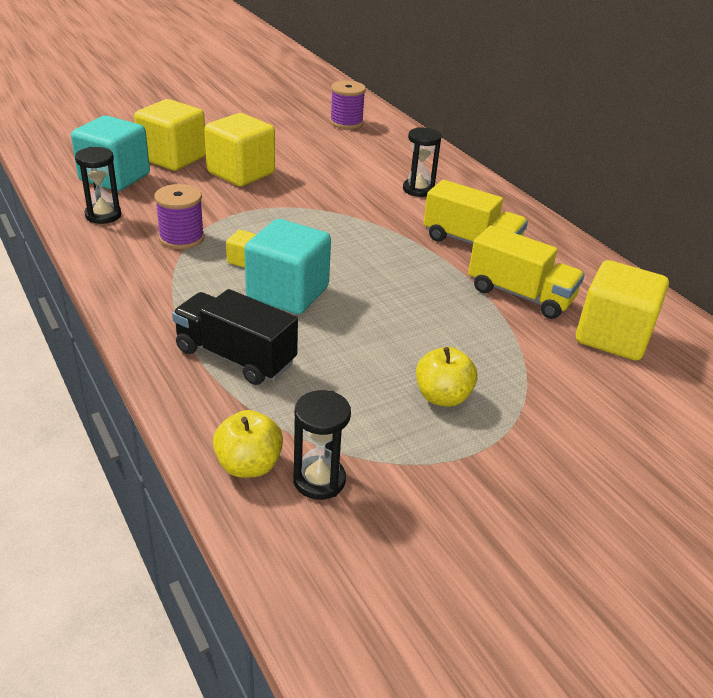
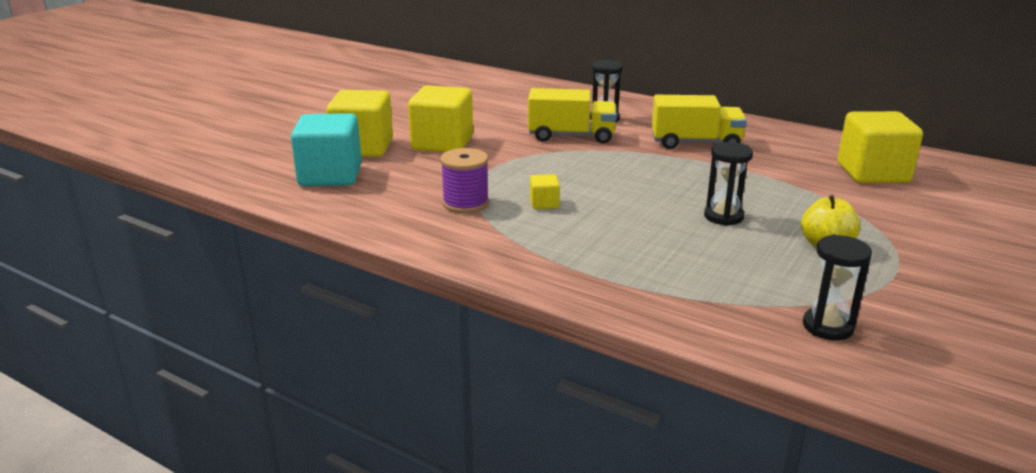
camera: 25 degrees left, 10 degrees down
black hourglass [75,147,121,224] -> black hourglass moved to [704,142,753,226]
black truck [172,289,298,385] -> none
yellow apple [213,410,283,478] -> none
turquoise cube [245,219,331,314] -> none
purple spool [330,81,366,129] -> none
yellow truck [468,225,585,319] -> yellow truck moved to [528,88,617,143]

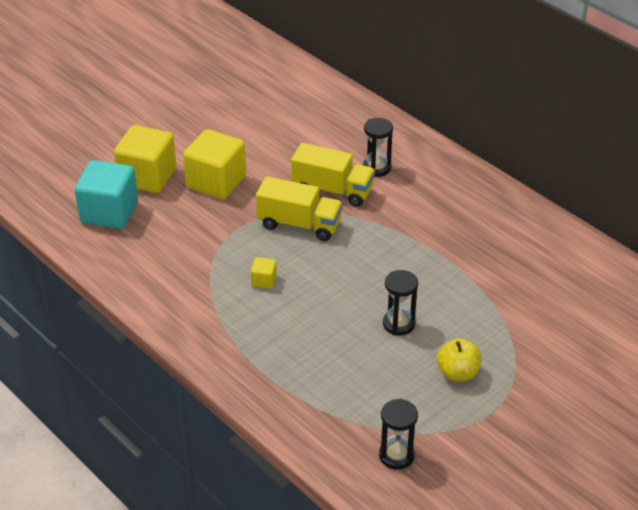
camera: 15 degrees right, 15 degrees up
purple spool [440,148,489,213] -> none
yellow truck [652,95,747,149] -> yellow truck moved to [256,176,343,241]
yellow cube [838,111,923,183] -> none

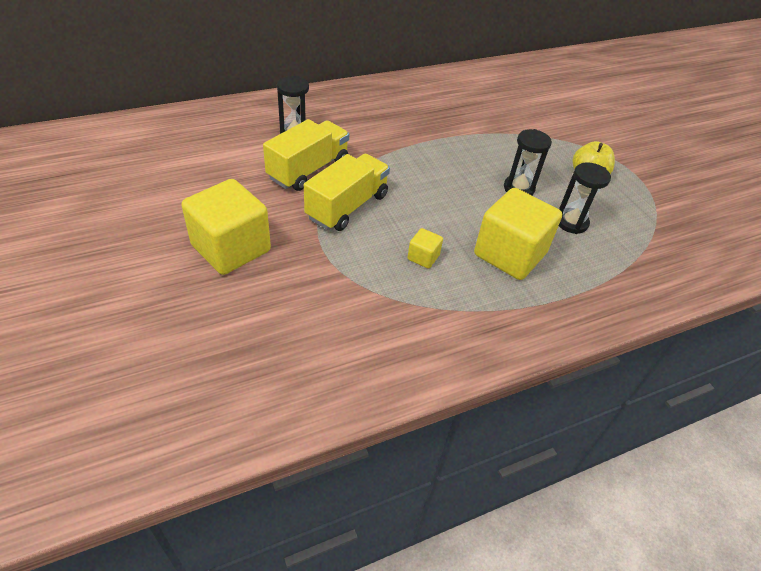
camera: 75 degrees left, 5 degrees up
turquoise cube [75,160,138,229] -> none
yellow cube [114,125,176,193] -> yellow cube moved to [474,188,562,280]
black hourglass [379,399,418,469] -> black hourglass moved to [559,162,611,234]

